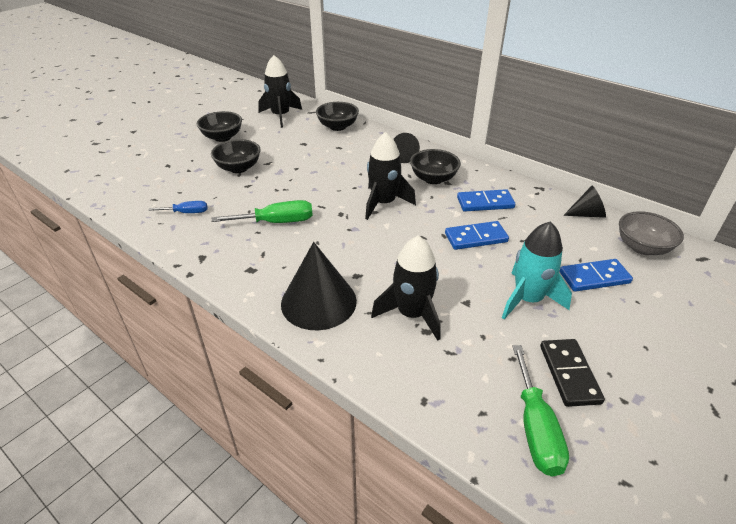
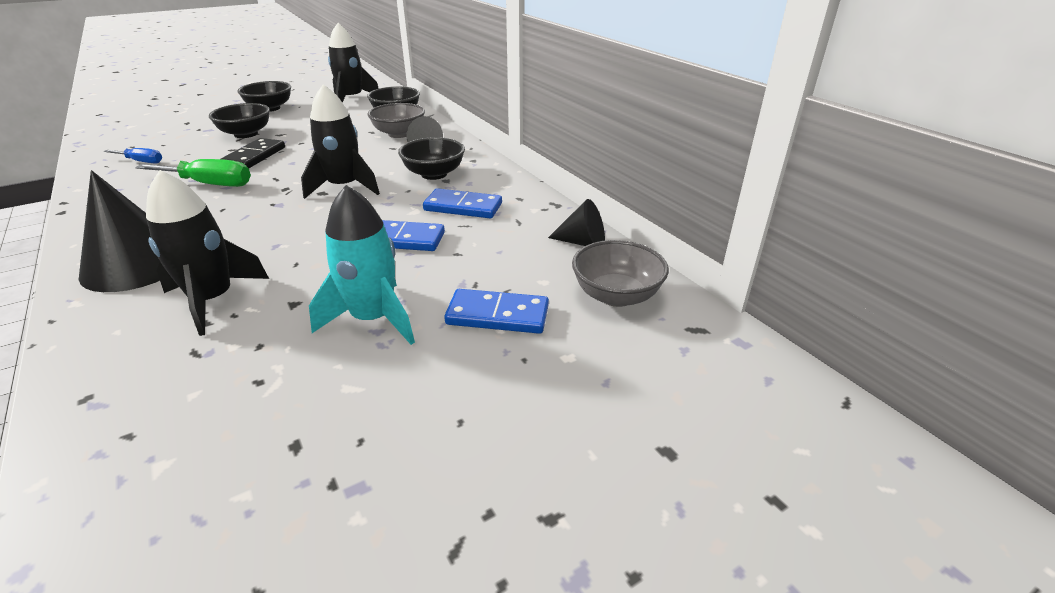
camera: 20 degrees right, 5 degrees down
green screwdriver [513,345,569,477] -> none
black domino [540,339,605,407] -> black domino moved to [221,138,285,168]
none -> grey bowl [367,103,425,138]

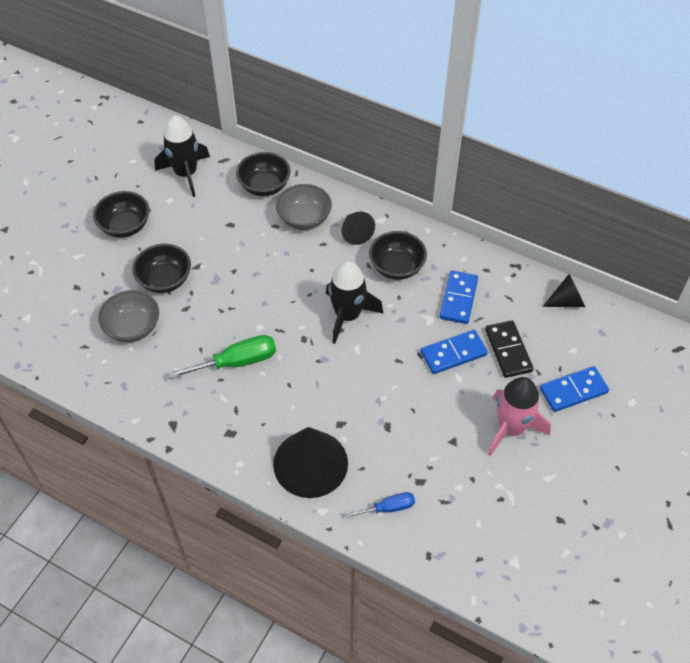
camera: 30 degrees left, 20 degrees up
blue screwdriver [104,148,162,163] -> blue screwdriver moved to [346,492,415,518]
black rocket [146,170,269,336] -> none
black domino [221,138,285,168] -> black domino moved to [485,320,533,378]
turquoise rocket [309,185,415,345] -> pink rocket [488,377,551,456]
blue domino [423,188,502,218] -> blue domino turned 60 degrees counterclockwise [439,270,478,324]
grey bowl [572,240,669,307] -> grey bowl moved to [98,290,159,342]

